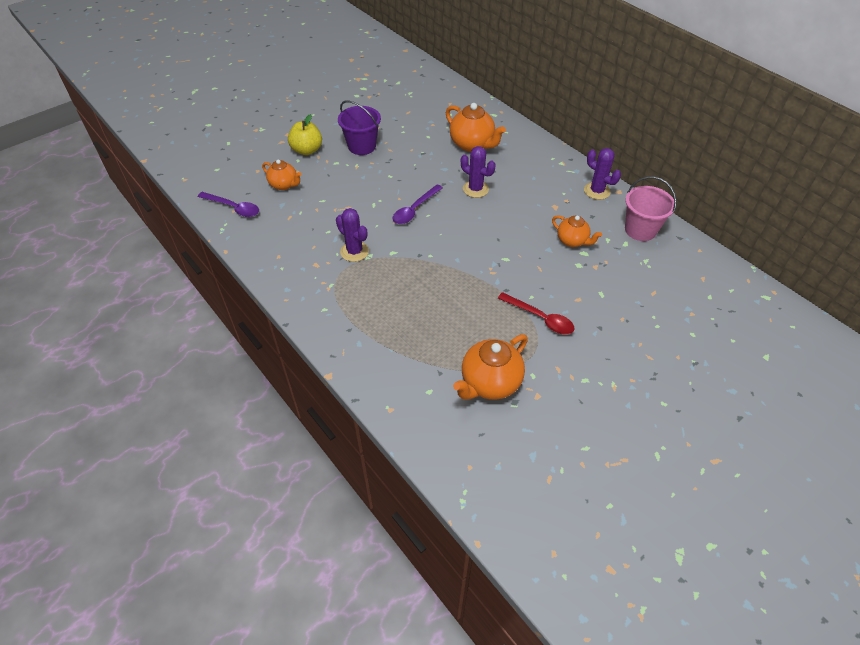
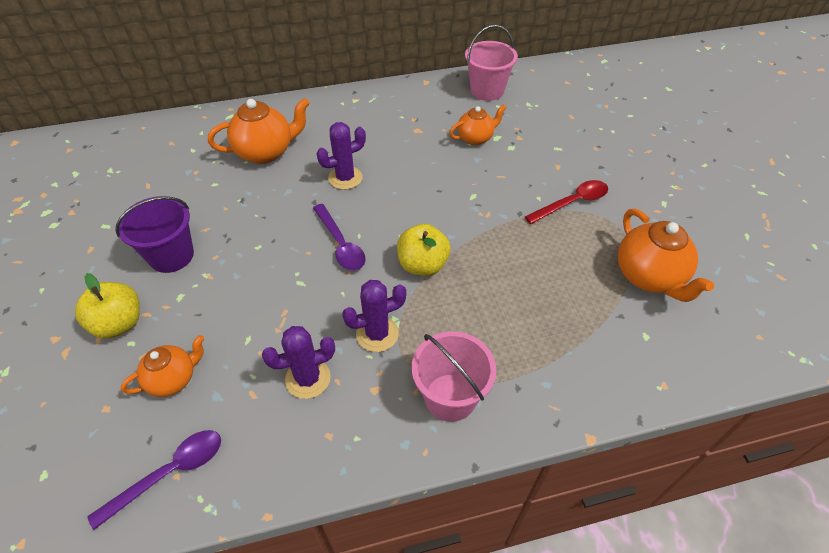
camera: 65 degrees left, 0 degrees up
purple cactus [584,148,621,200] -> purple cactus moved to [262,326,335,399]
none -> yellow apple [397,224,451,276]
none -> pink bucket [412,331,496,422]

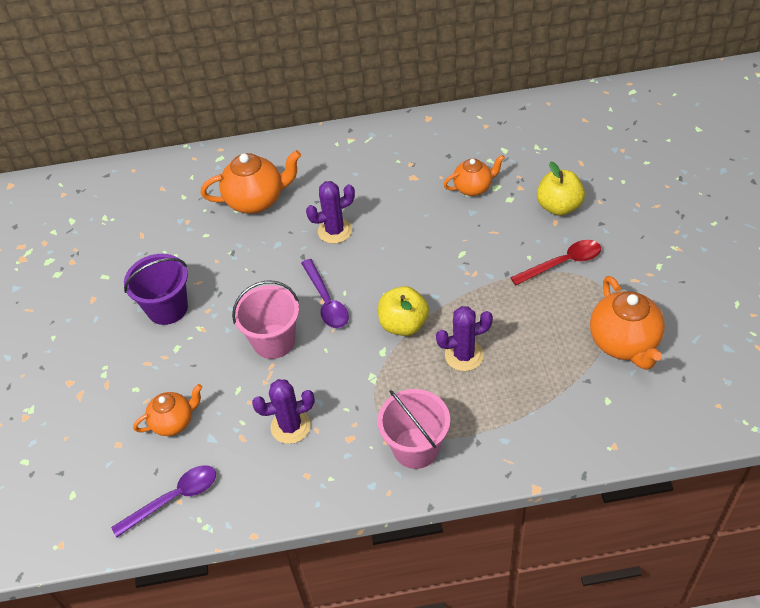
camera: 10 degrees right, 0 degrees up
yellow apple [75,273,140,339] -> yellow apple moved to [537,161,585,216]
purple cactus [342,280,407,352] -> purple cactus moved to [436,306,493,371]
pink bucket [465,25,518,101] -> pink bucket moved to [232,281,299,359]

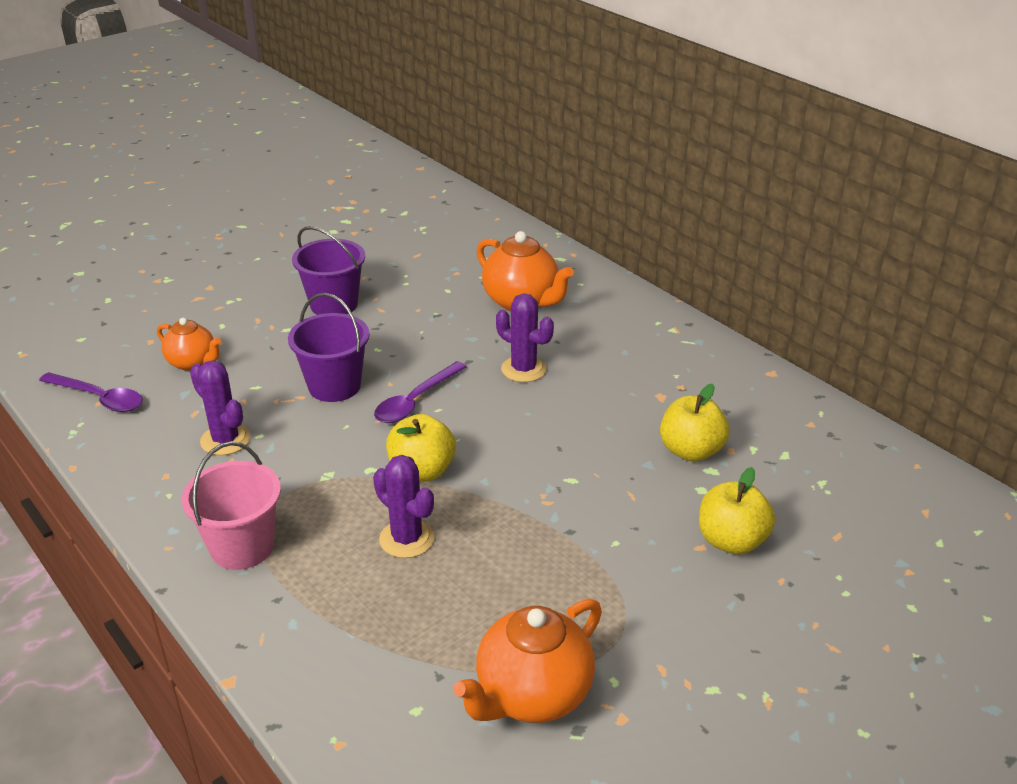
camera: 55 degrees right, 15 degrees down
pink bucket [232,281,299,359] -> purple bucket [288,293,369,402]
orange teapot [443,155,505,196] -> yellow apple [660,384,729,462]
red spoon [510,240,601,285] -> none

